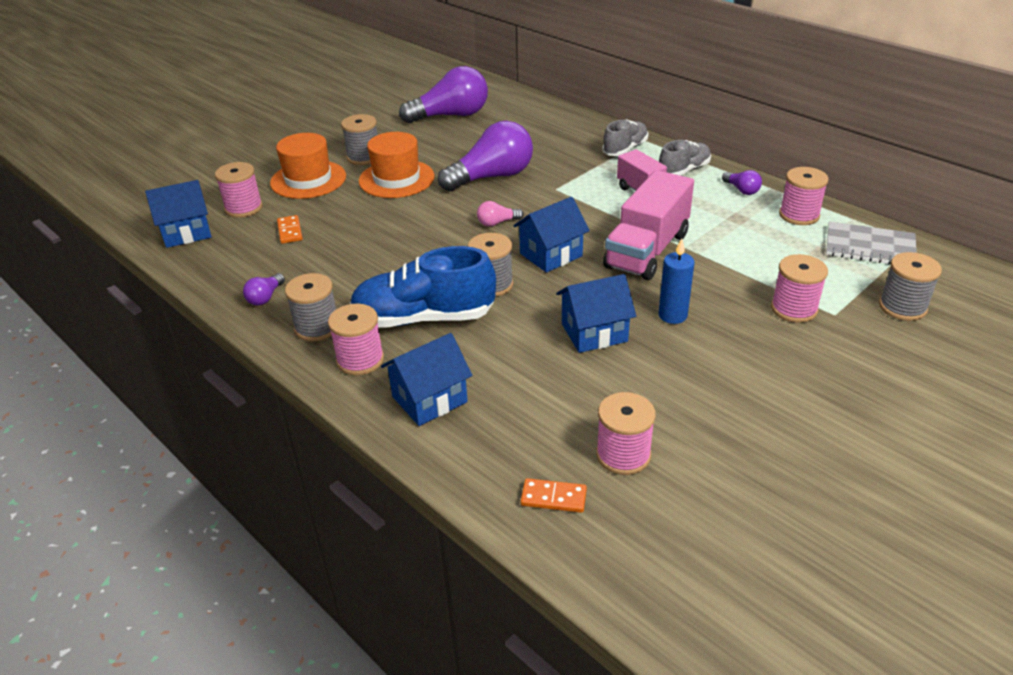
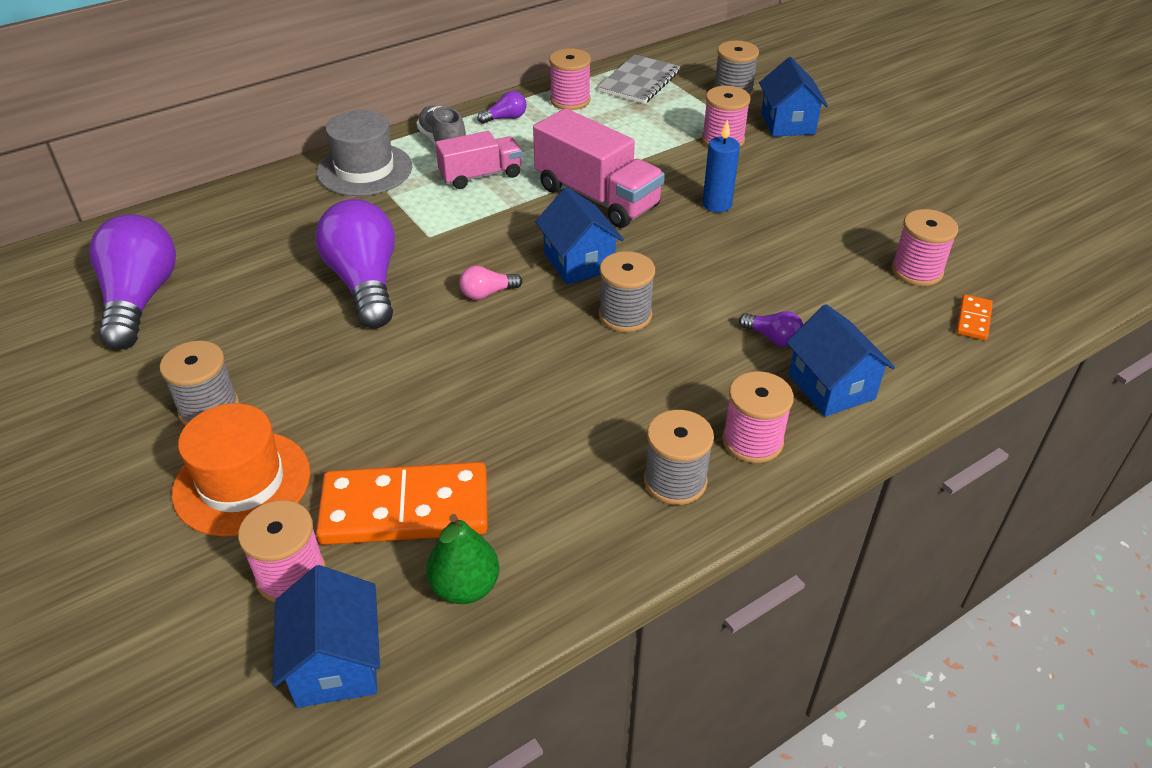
camera: 80 degrees left, 5 degrees up
purple light bulb [243,273,285,306] -> purple light bulb moved to [739,311,803,347]
orange domino [277,215,303,244] -> orange domino [316,462,488,545], size x2.30
blue shoe [350,246,496,328] -> none
orange hat [359,132,435,198] -> none
pink light bulb [477,201,524,227] -> pink light bulb turned 75 degrees clockwise [459,266,522,300]
blue house [557,274,636,353] -> blue house moved to [759,57,828,137]
grey shoe [602,120,648,156] -> grey hat [317,110,412,196]
none -> green pear [426,514,499,604]

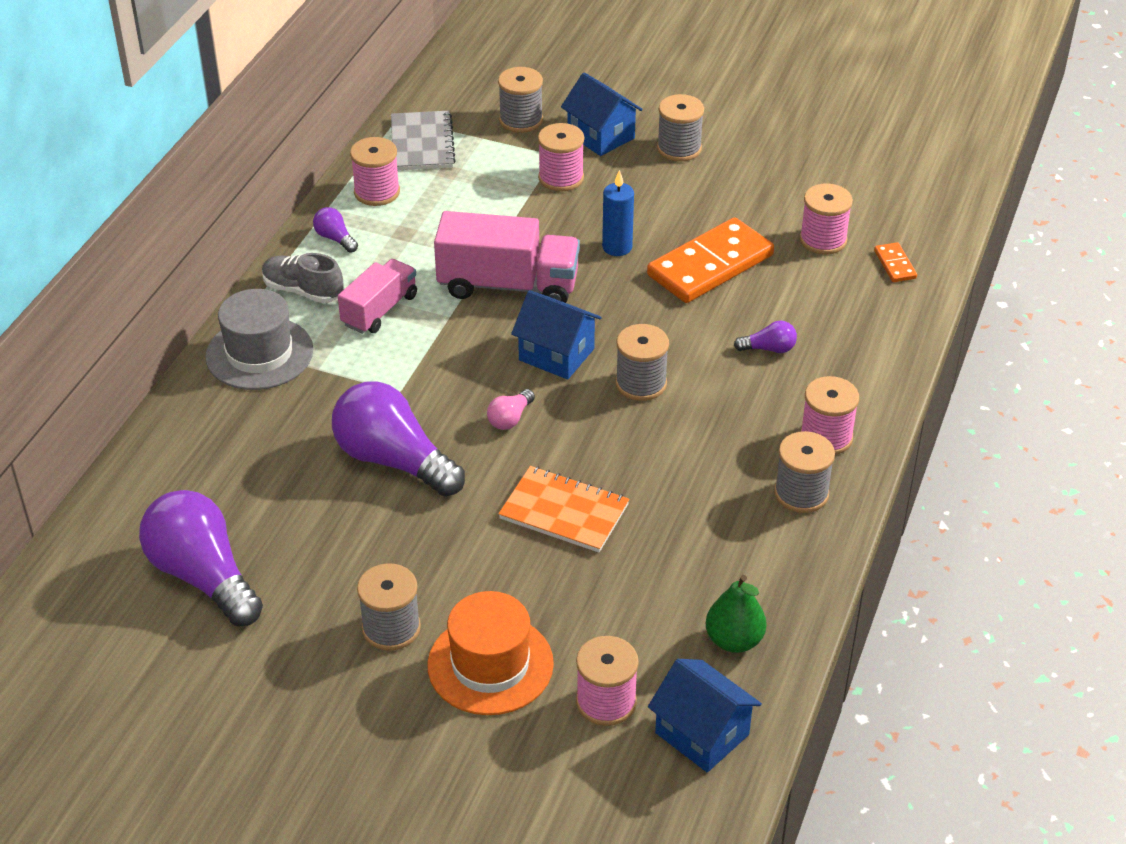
camera: 35 degrees left, 0 degrees up
orange domino [316,462,488,545] -> orange domino moved to [647,217,774,303]
purple light bulb [477,91,526,124] -> purple light bulb turned 75 degrees counterclockwise [313,207,358,253]
blue house [786,304,895,417] -> none
none -> orange notebook [498,466,629,552]
none -> grey spool [657,94,704,162]

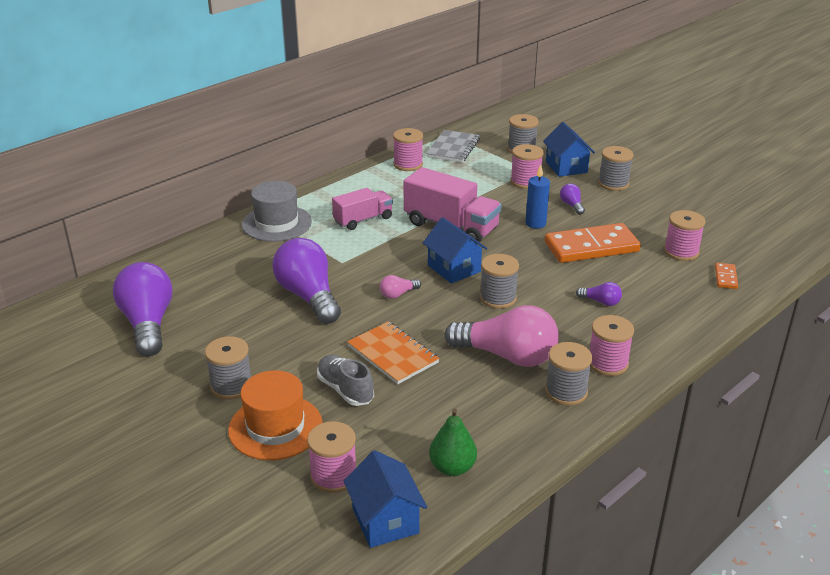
camera: 25 degrees right, 10 degrees down
grey shoe [262,253,343,303] -> grey shoe moved to [317,355,374,406]
purple light bulb [313,207,358,253] -> purple light bulb moved to [560,183,585,215]
none -> pink light bulb [445,305,559,367]

